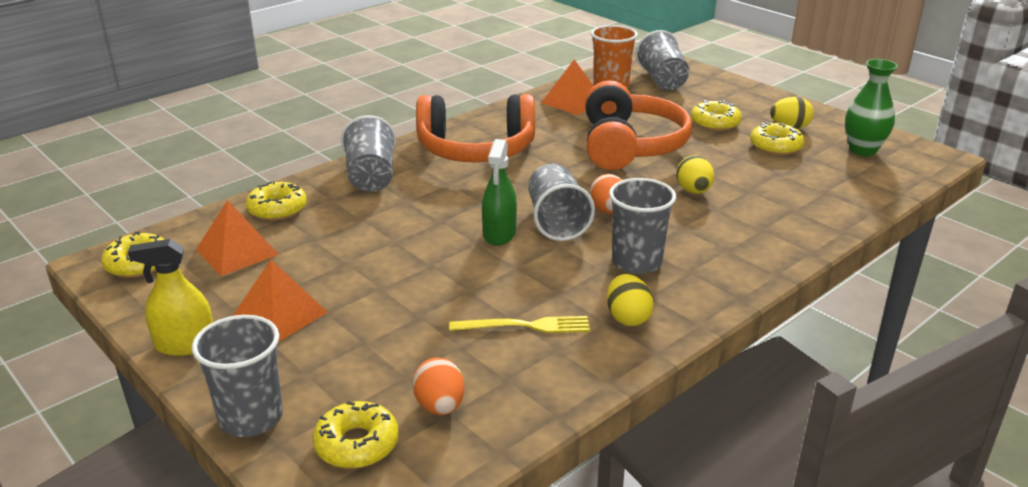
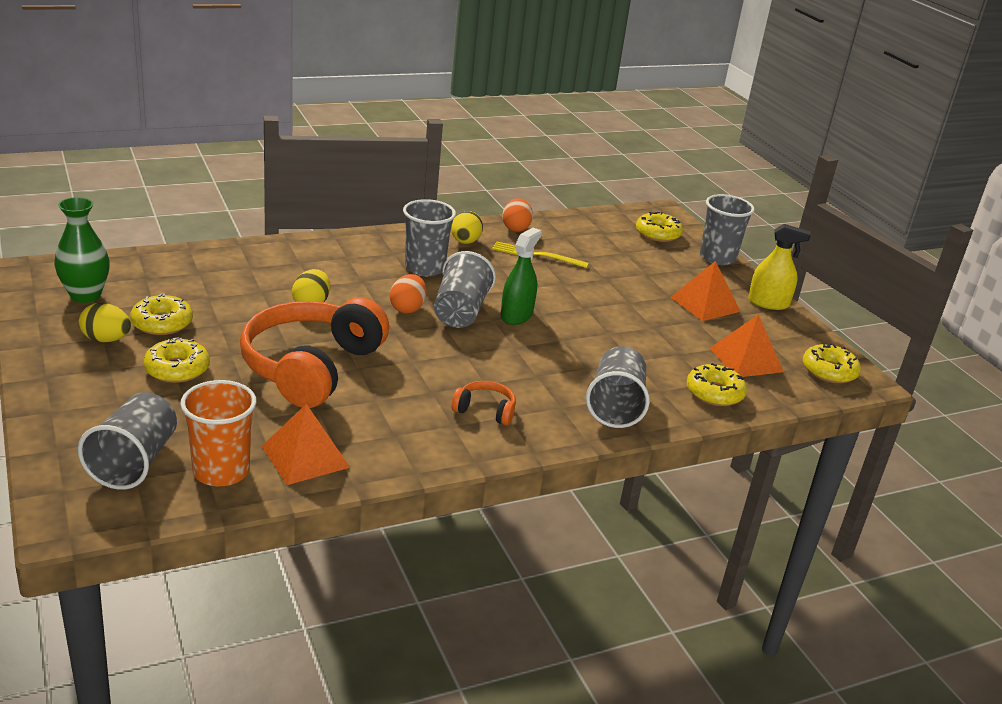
camera: 165 degrees left, 0 degrees up
orange egg [412,357,465,415] -> orange egg moved to [502,198,533,232]
orange headphones [416,94,535,162] -> orange headphones [451,381,516,426], size x0.42

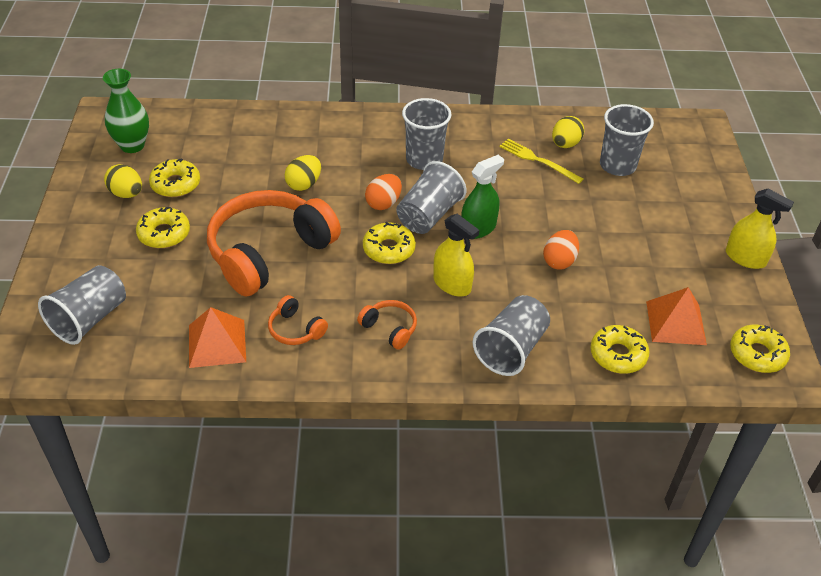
camera: 25 degrees right, 15 degrees up
orange cup [180,380,257,486] -> none
yellow egg [451,211,483,244] -> yellow egg moved to [552,116,584,148]
orange egg [502,198,533,232] -> orange egg moved to [543,230,579,269]
yellow donut [636,212,683,242] -> yellow donut moved to [363,222,416,264]
orange pyramid [670,261,741,321] -> none
grey cup [700,194,755,265] -> grey cup moved to [600,104,654,176]
none -> orange headphones [268,295,328,345]
none -> yellow spray bottle [433,214,479,297]

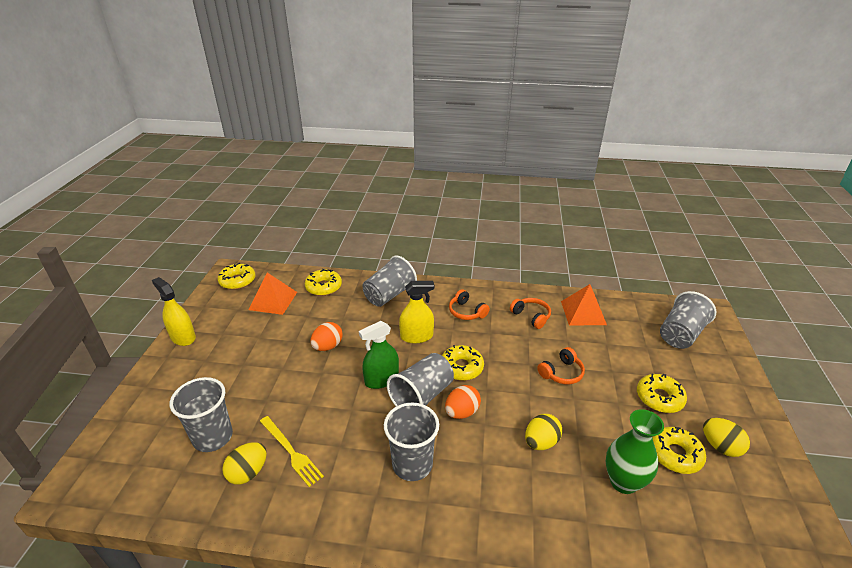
camera: 170 degrees left, 10 degrees down
green vase [103,69,149,153] -> green vase moved to [606,409,664,494]
orange headphones [207,190,341,296] -> orange headphones [537,347,585,384], size x0.42
yellow spray bottle [433,214,479,297] -> yellow spray bottle turned 120 degrees clockwise [399,281,434,343]

